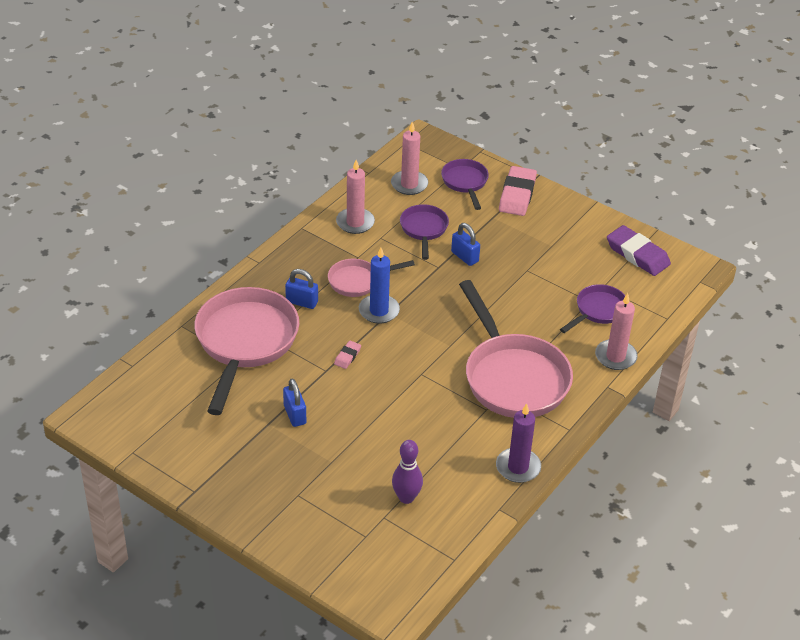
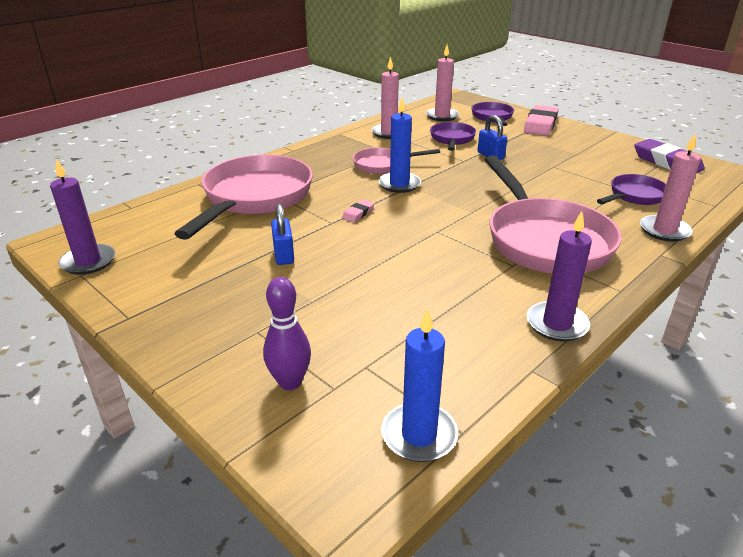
camera: 10 degrees right, 10 degrees down
blue padlock [285,269,318,309] -> none
purple bowling pin [392,440,423,504] -> purple bowling pin moved to [263,277,311,390]
none -> purple candle [50,159,115,275]
none -> blue candle [381,308,458,462]

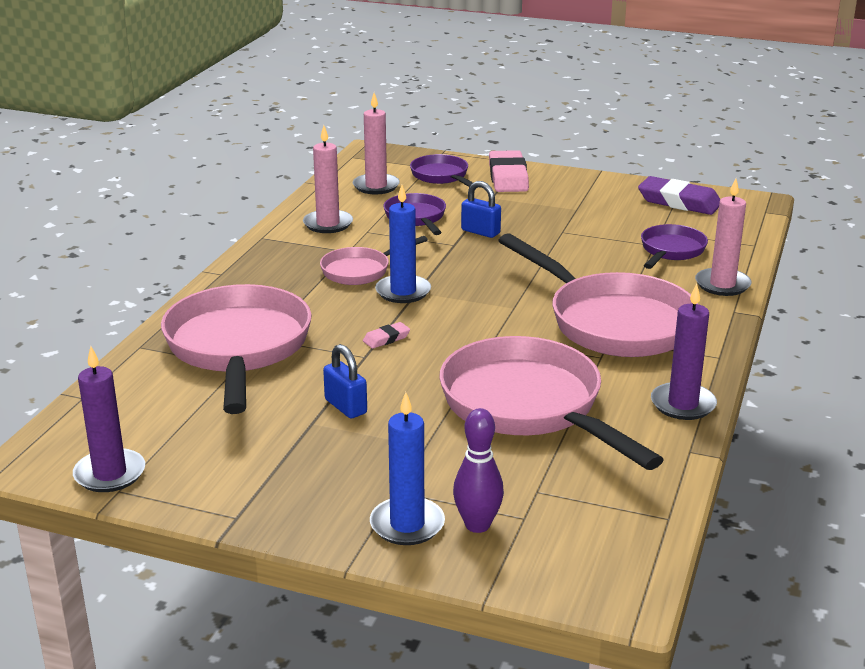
camera: 25 degrees left, 5 degrees down
pink eraser [342,200,374,222] -> pink eraser turned 45 degrees clockwise [363,322,410,349]
blue candle [381,308,458,462] -> blue candle moved to [370,392,445,545]
none -> pink pan [439,336,664,470]

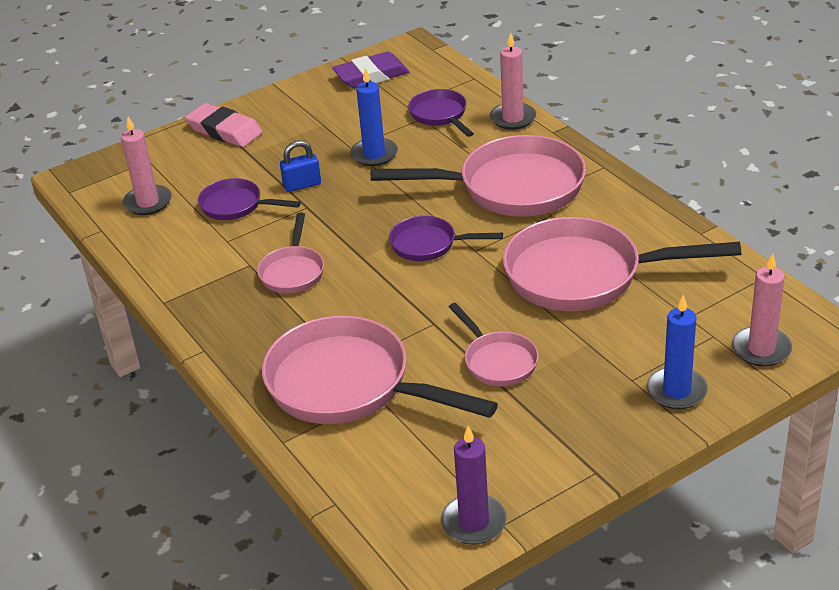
camera: 50 degrees left, 10 degrees up
pink candle [303,126,353,233] -> pink candle moved to [732,253,792,367]
blue padlock [323,344,367,418] -> pink pan [449,303,539,386]
pink eraser [363,322,410,349] -> none
blue candle [375,185,431,303] -> blue candle moved to [350,68,398,166]
purple pan [410,154,473,187] -> purple pan moved to [389,216,503,261]
purple bowling pin [453,408,504,533] -> none
purple candle [651,284,717,420] -> none

